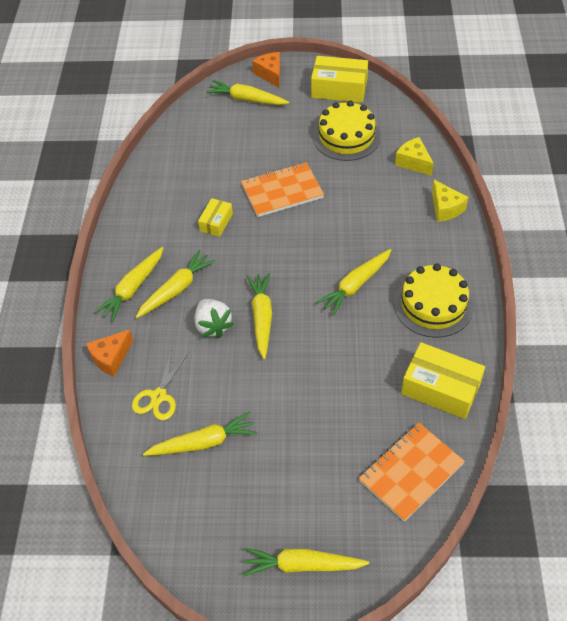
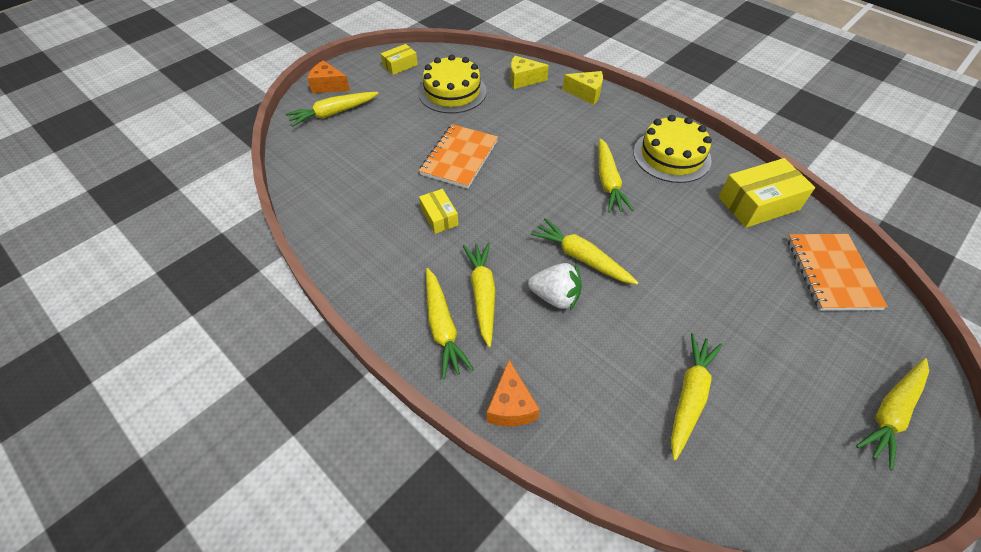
camera: 50 degrees left, 0 degrees up
yellow scissors [132,350,188,420] -> none
yellow box [311,56,368,103] -> yellow box [381,44,418,75], size x0.56

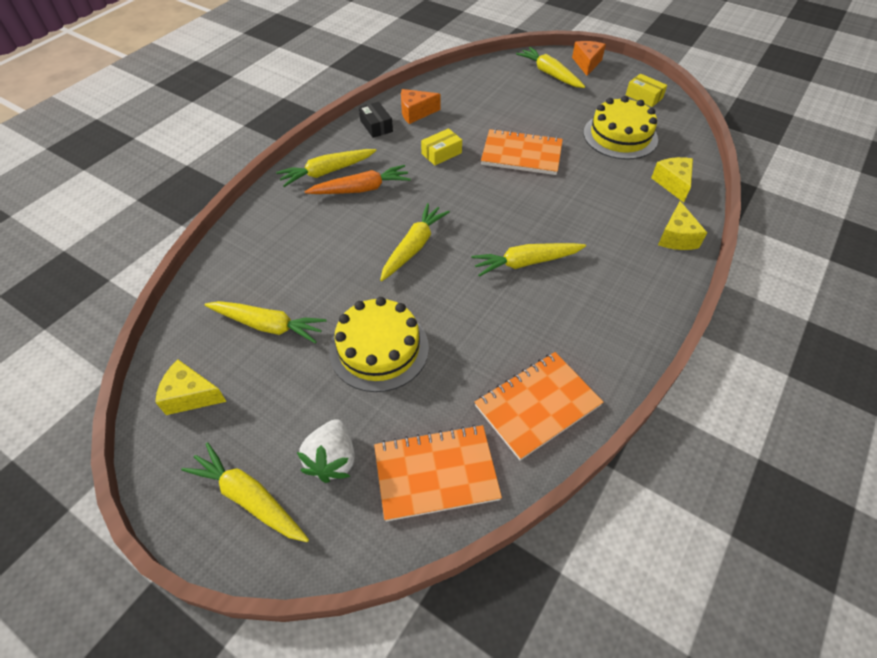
camera: 80 degrees right, 0 degrees up
yellow carrot [463,242,496,347] -> orange carrot [305,165,411,194]
orange cheese [487,360,540,427] -> orange cheese moved to [401,89,440,124]
white strawberry [528,263,582,310] -> white strawberry moved to [297,419,355,483]
yellow cake [633,115,712,183] -> yellow cake moved to [329,297,429,392]
yellow box [718,158,815,228] -> orange notebook [475,352,603,461]
none -> yellow cheese [155,360,227,415]
none -> black box [359,102,393,138]

